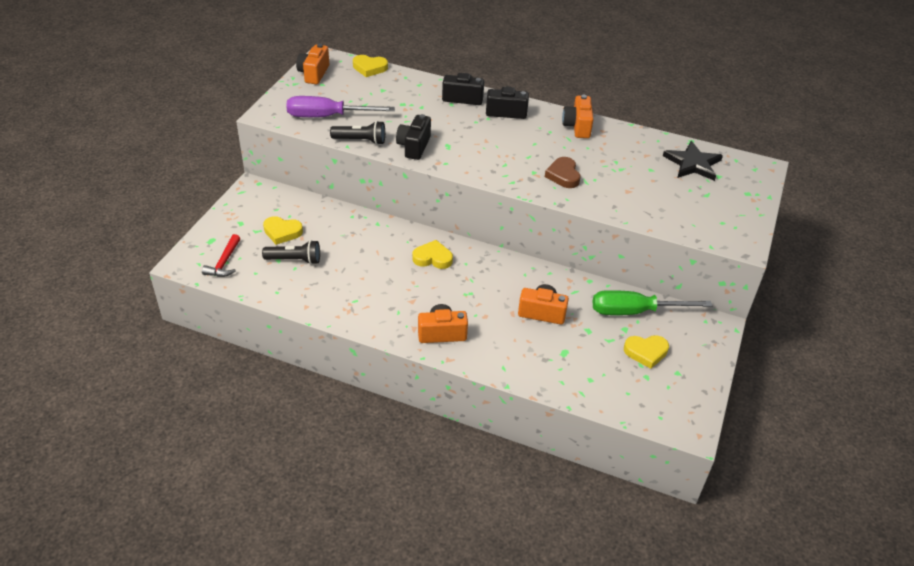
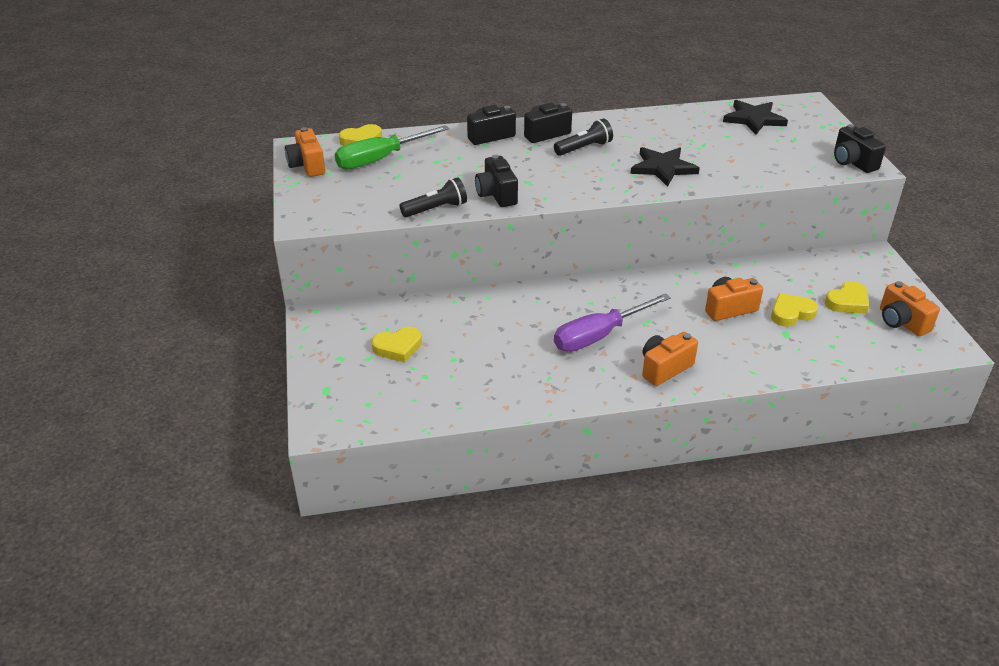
camera: 30 degrees left, 5 degrees down
red hammer [202,234,241,277] -> none
black flashlight [262,240,320,265] -> black flashlight moved to [554,119,613,156]
purple screwdriver [286,96,395,117] -> purple screwdriver moved to [554,293,671,352]
yellow heart [413,240,453,269] -> yellow heart moved to [771,293,818,327]
brown heart [545,157,580,188] -> black star [631,147,700,187]
orange camera [562,95,594,138] -> orange camera moved to [880,281,940,336]
green screwdriver [593,290,712,315] -> green screwdriver moved to [335,125,449,170]
none -> black camera [834,124,886,173]

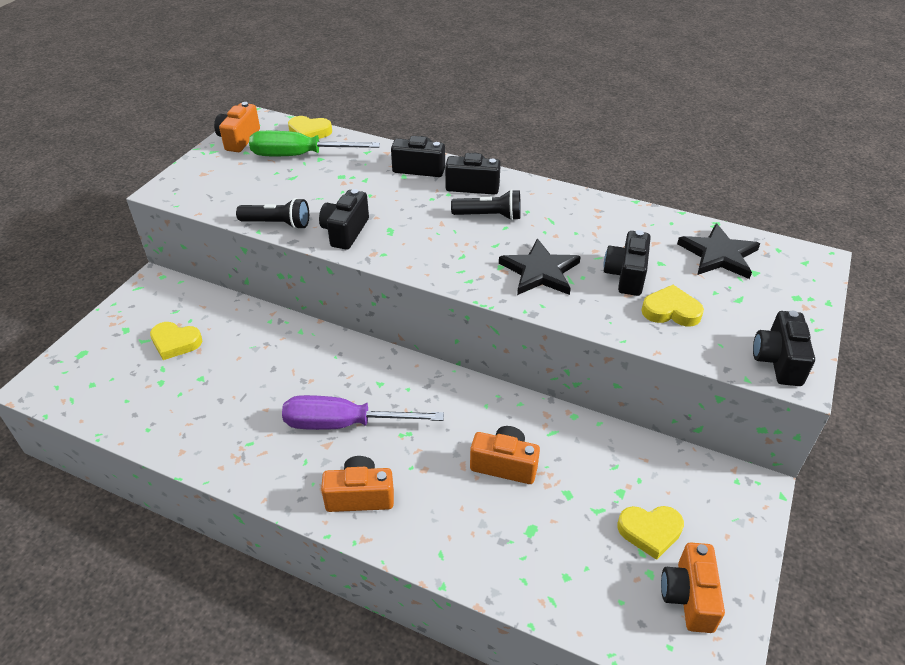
camera: 35 degrees right, 5 degrees up
yellow heart [771,293,818,327] -> yellow heart moved to [641,285,704,326]
none -> black camera [603,230,651,296]

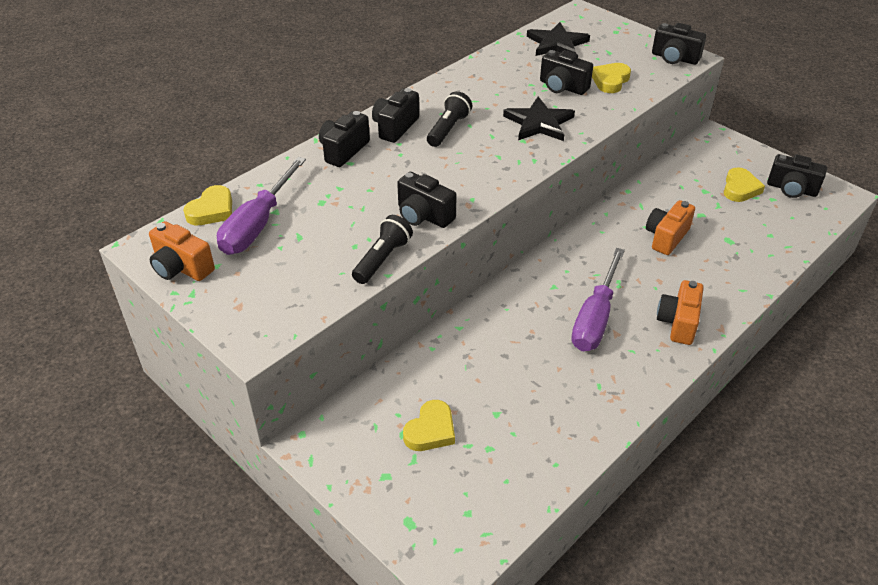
camera: 70 degrees left, 0 degrees up
green screwdriver [249,131,380,156] -> purple screwdriver [217,157,306,255]
orange camera [661,542,725,633] -> black camera [767,154,827,198]

